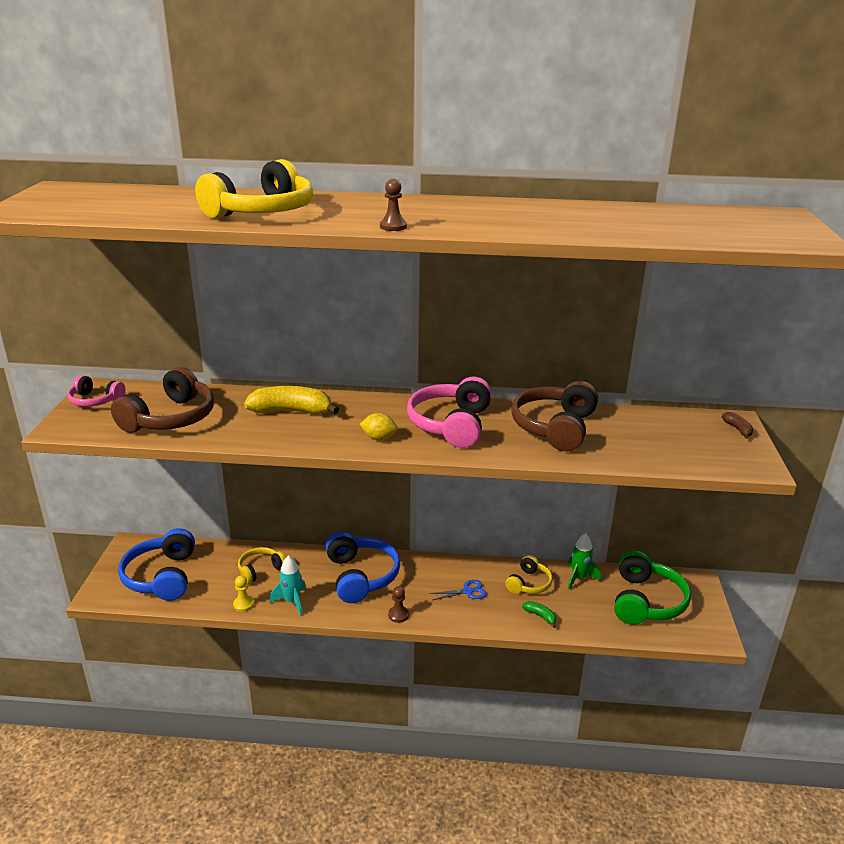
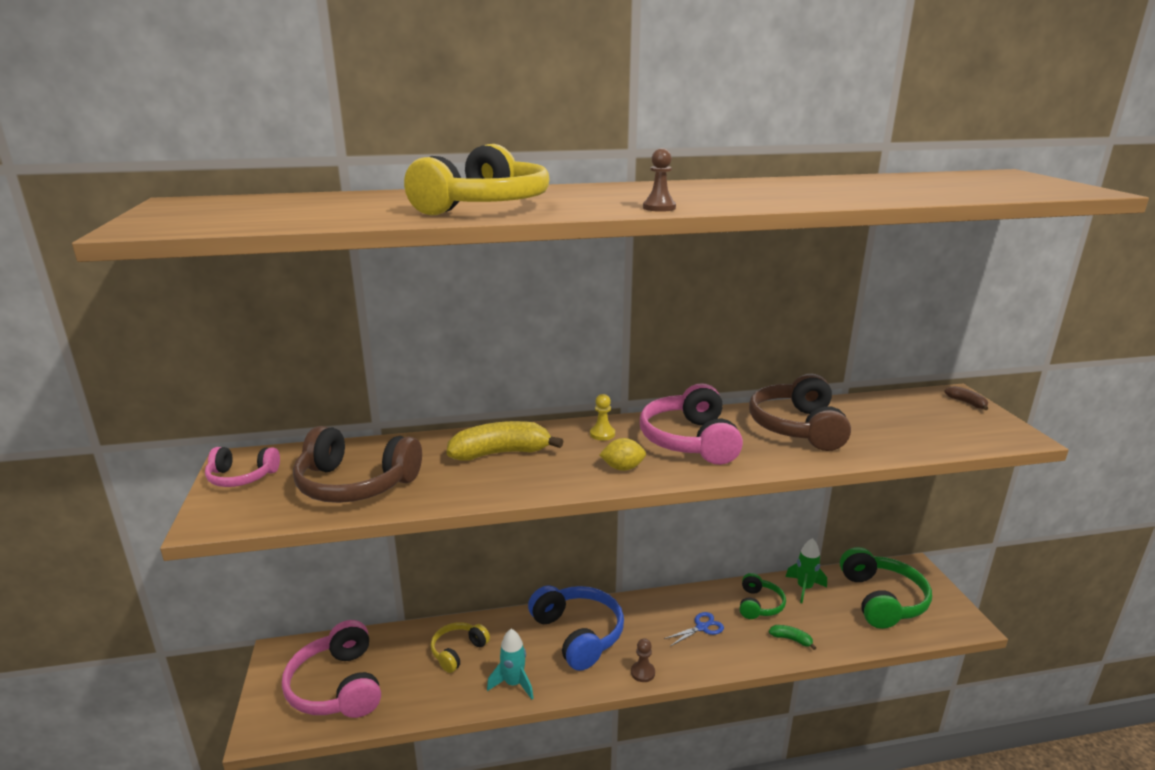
camera: 15 degrees left, 5 degrees down
brown headphones [111,367,214,433] -> brown headphones turned 90 degrees clockwise [293,426,422,503]
blue headphones [118,528,195,601] -> pink headphones [282,620,381,718]
yellow pawn [233,575,254,612] -> yellow pawn moved to [590,394,615,441]
yellow headphones [505,555,553,594] -> green headphones [739,573,786,619]

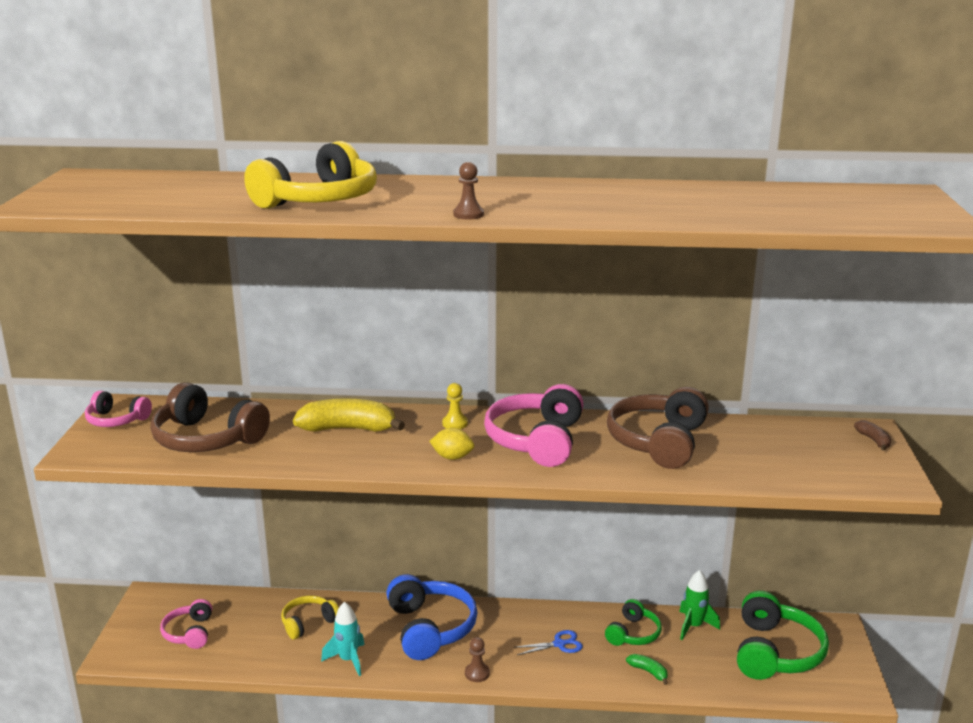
camera: 15 degrees right, 0 degrees up
pink headphones [282,620,381,718] -> pink headphones [160,599,212,649], size x0.57

